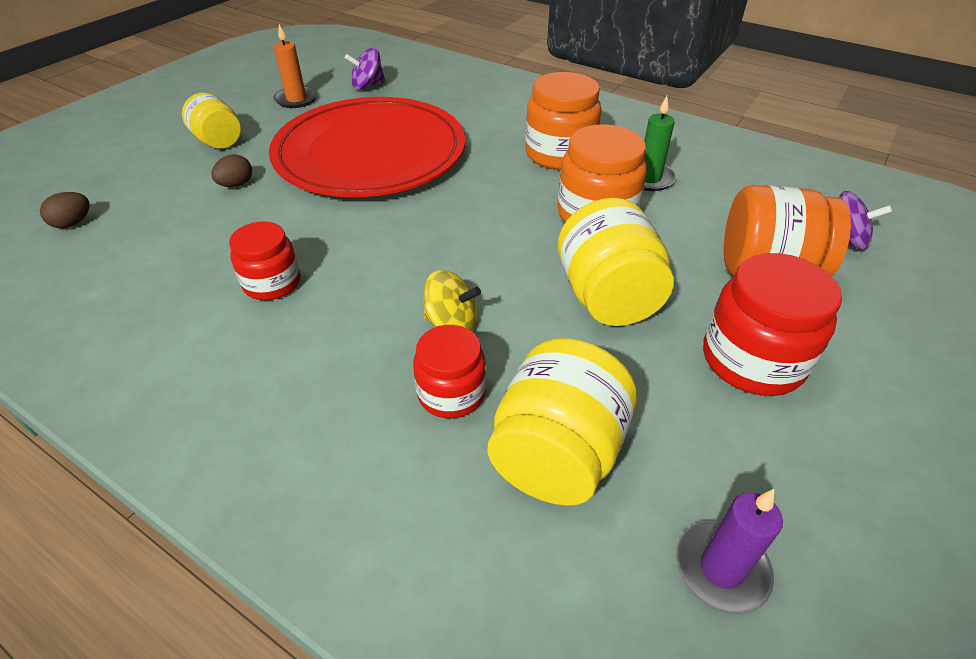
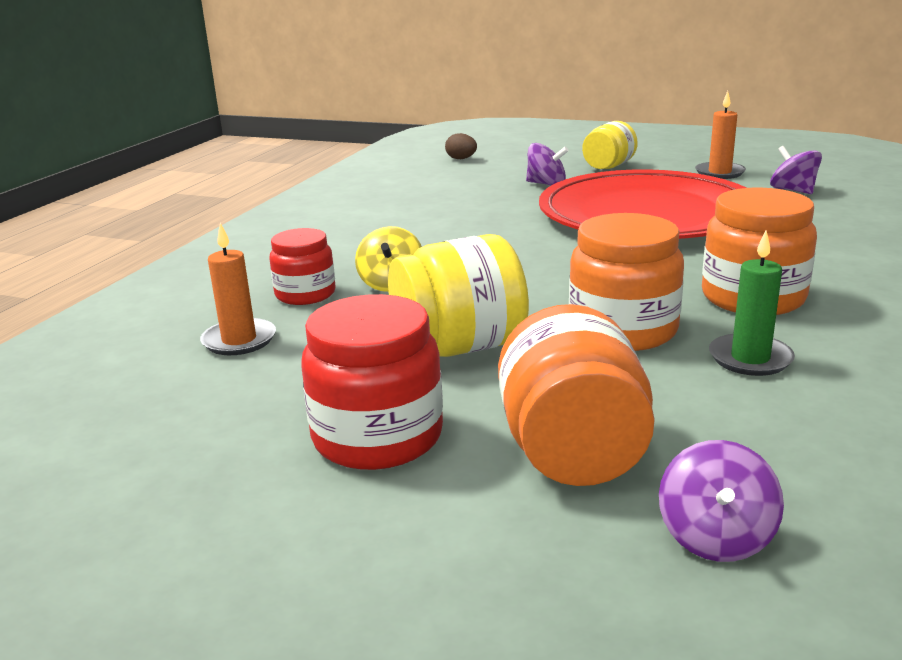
camera: 80 degrees right, 20 degrees down
brown egg [211,154,252,187] -> purple spinning top [526,143,569,186]
red jar [229,221,300,300] -> none
yellow jar [487,338,637,506] -> orange candle [200,223,276,355]
purple candle [676,489,783,614] -> none

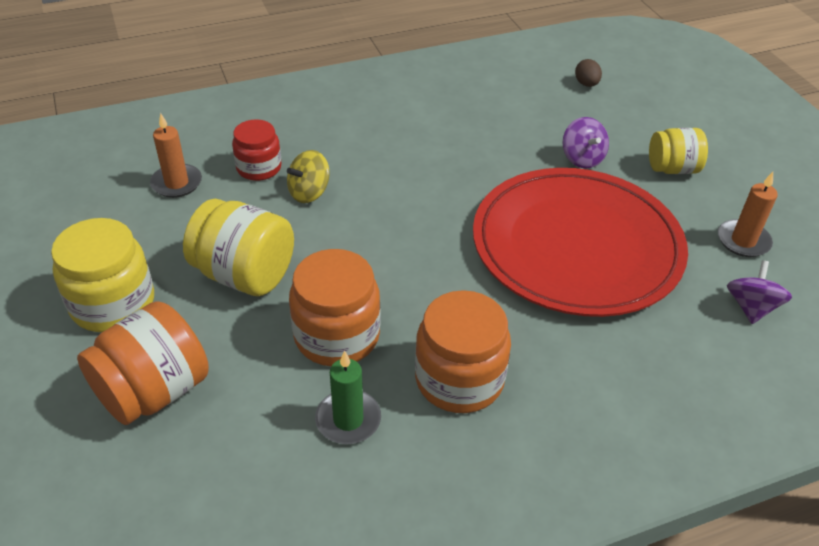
camera: 45 degrees right, 20 degrees up
red jar [301,294,443,470] -> yellow jar [51,218,154,332]
purple spinning top [659,440,784,562] -> none

